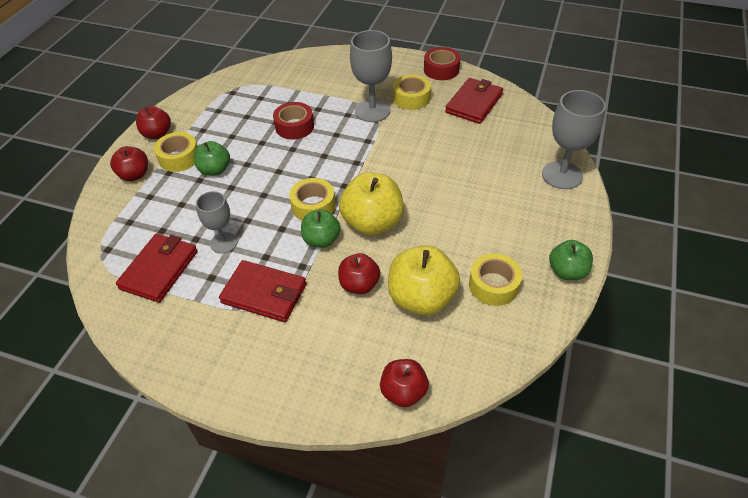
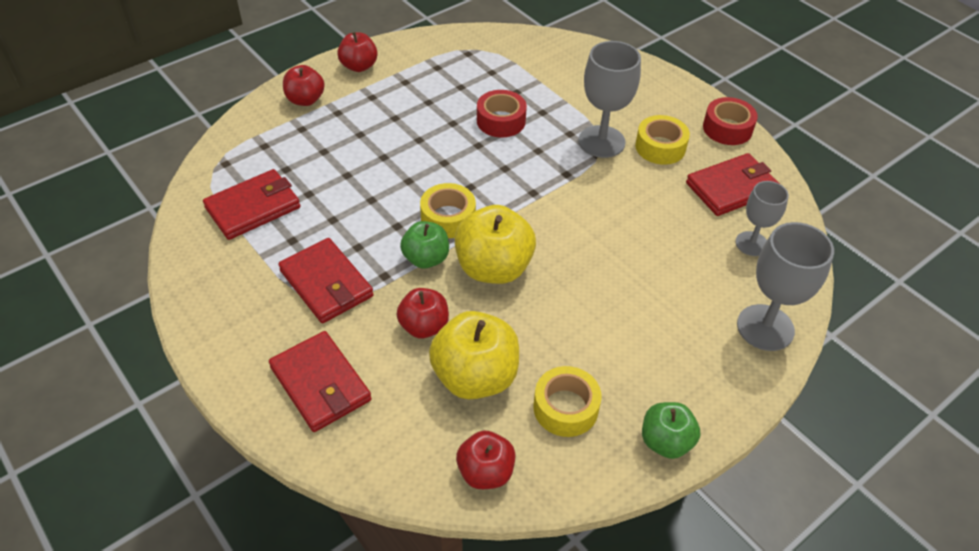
camera: 30 degrees right, 0 degrees up
yellow tape [154,132,198,172] -> none
green apple [194,141,230,176] -> none
grey goblet [196,191,238,253] -> grey goblet moved to [736,181,789,256]
red apple [380,359,429,407] -> red apple moved to [456,430,515,489]
none -> red wallet [269,331,372,432]

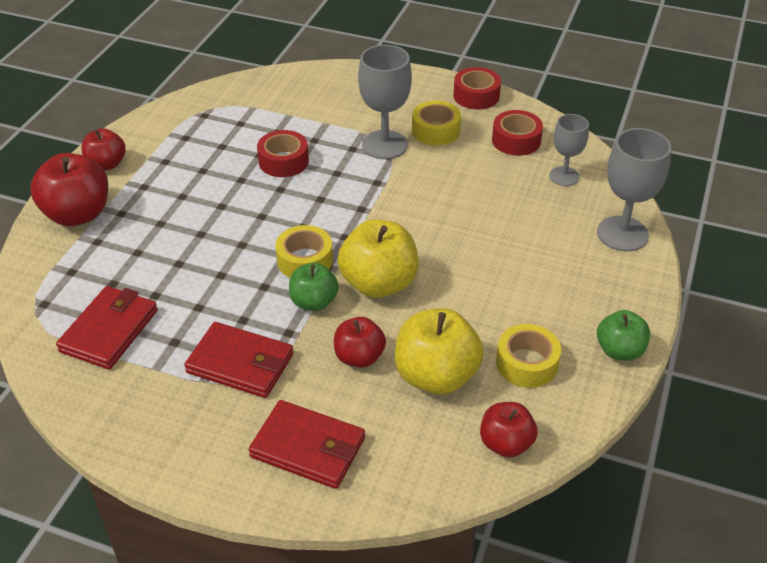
camera: 30 degrees left, 5 degrees down
red apple [283,65,325,106] -> red apple [30,153,108,226], size x1.64
red wallet [686,153,780,216] -> red tape [492,110,543,156]

